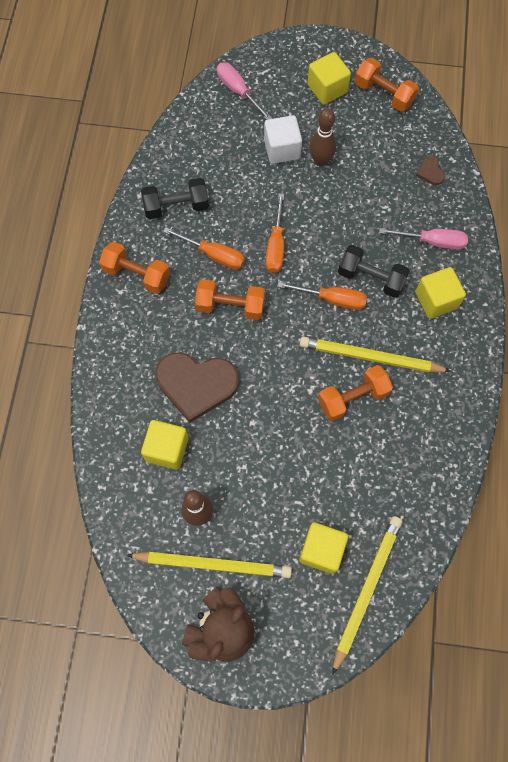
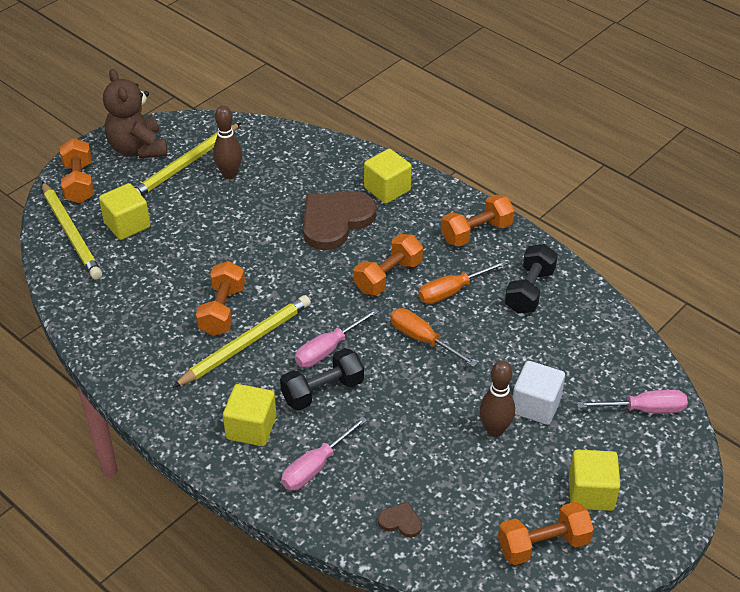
camera: 125 degrees right, 25 degrees down
yellow cube [141,420,188,470] -> yellow cube moved to [364,149,412,204]
orange screwdriver [277,282,367,310] -> pink screwdriver [295,308,379,367]
none -> orange dumbbell [60,138,94,203]

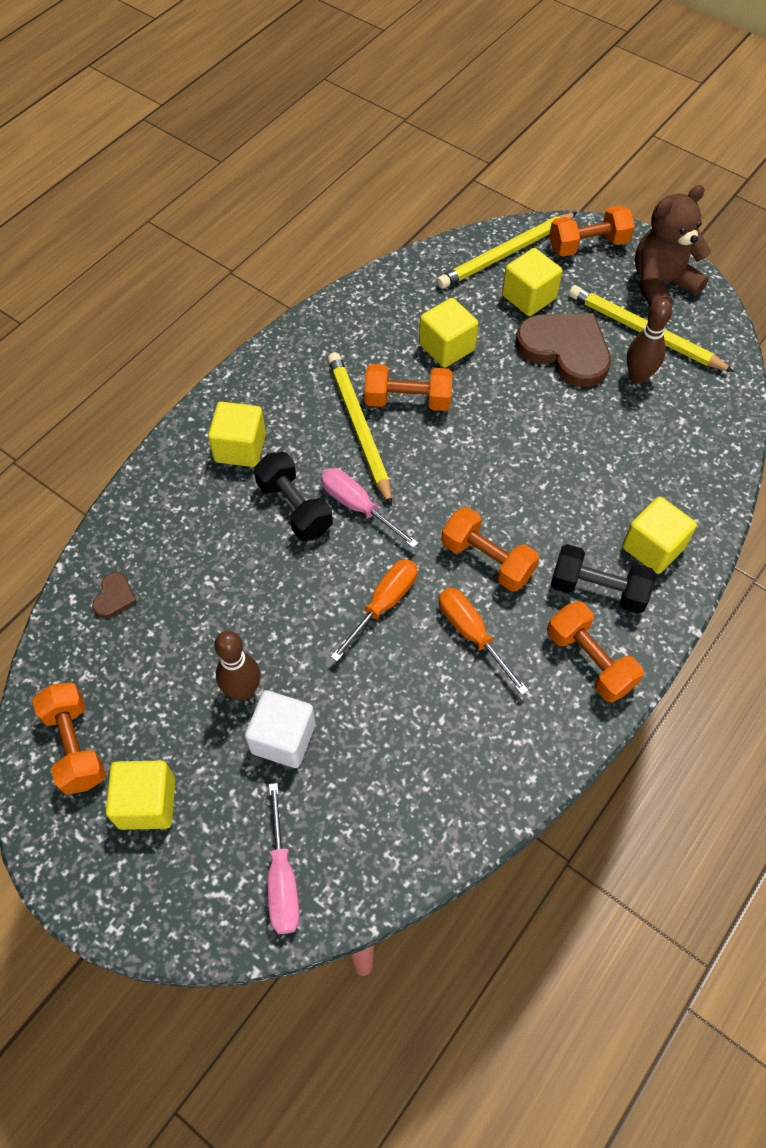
camera: 85 degrees right, 15 degrees up
yellow pencil [172,295,311,388] -> yellow pencil turned 150 degrees counterclockwise [328,352,392,506]
pink screwdriver [281,416,367,490] -> none
brown heart [303,191,377,250] -> brown heart moved to [516,313,611,387]
black dumbbell [505,244,558,313] -> black dumbbell moved to [551,544,656,614]
none -> yellow cube [419,298,479,368]

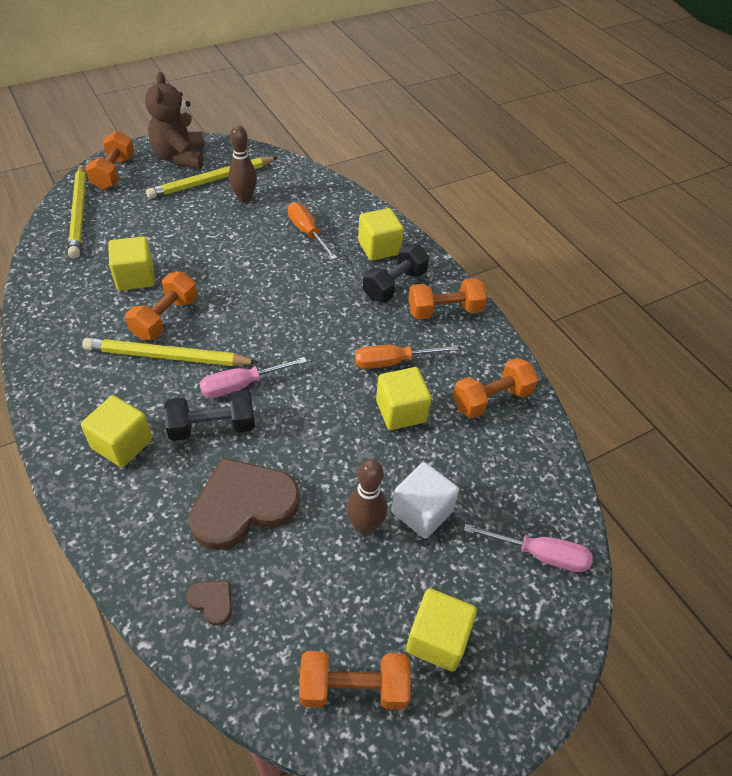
camera: 70 degrees left, 10 degrees down
orange screwdriver [331,559,417,662] -> orange screwdriver moved to [287,202,337,260]
orange dumbbell [441,507,539,592] -> orange dumbbell moved to [453,358,538,418]
yellow cube [502,248,562,316] -> yellow cube moved to [376,367,431,430]
brown heart [516,313,611,387] -> brown heart moved to [189,458,300,550]

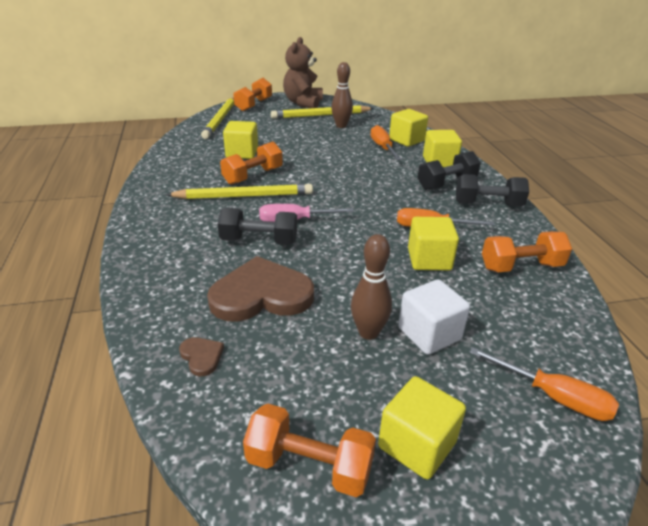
camera: 20 degrees right, 15 degrees down
yellow cube [81,395,152,467] -> yellow cube moved to [389,109,428,147]
yellow pencil [82,338,259,366] -> yellow pencil turned 150 degrees clockwise [166,184,313,199]
orange dumbbell [408,278,487,320] -> black dumbbell [456,174,529,206]
pink screwdriver [464,524,593,572] -> orange screwdriver [469,347,619,421]

